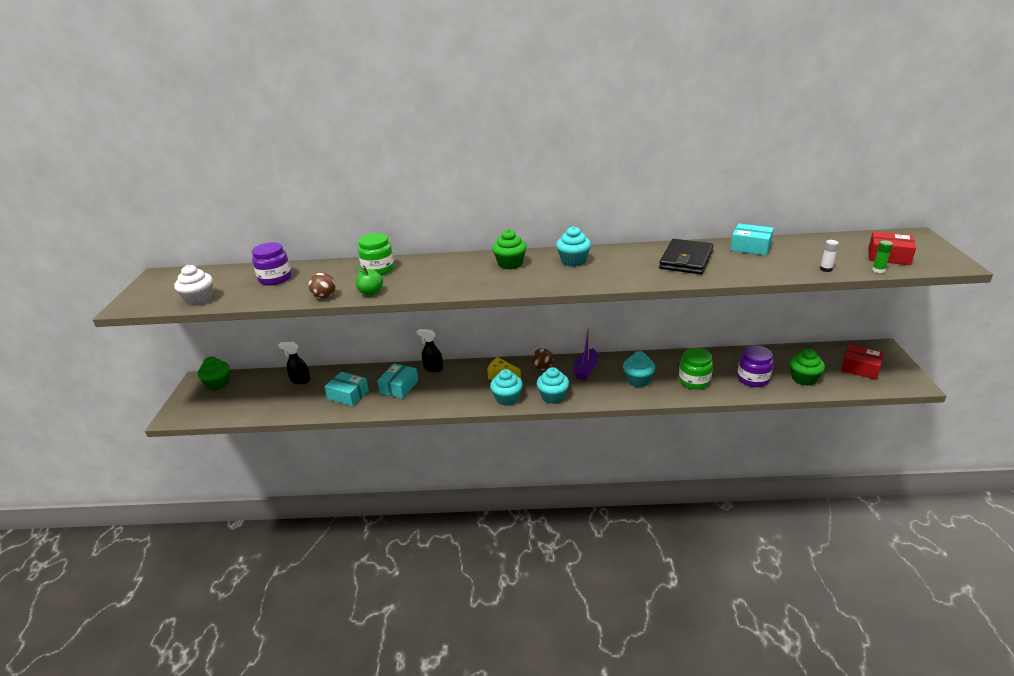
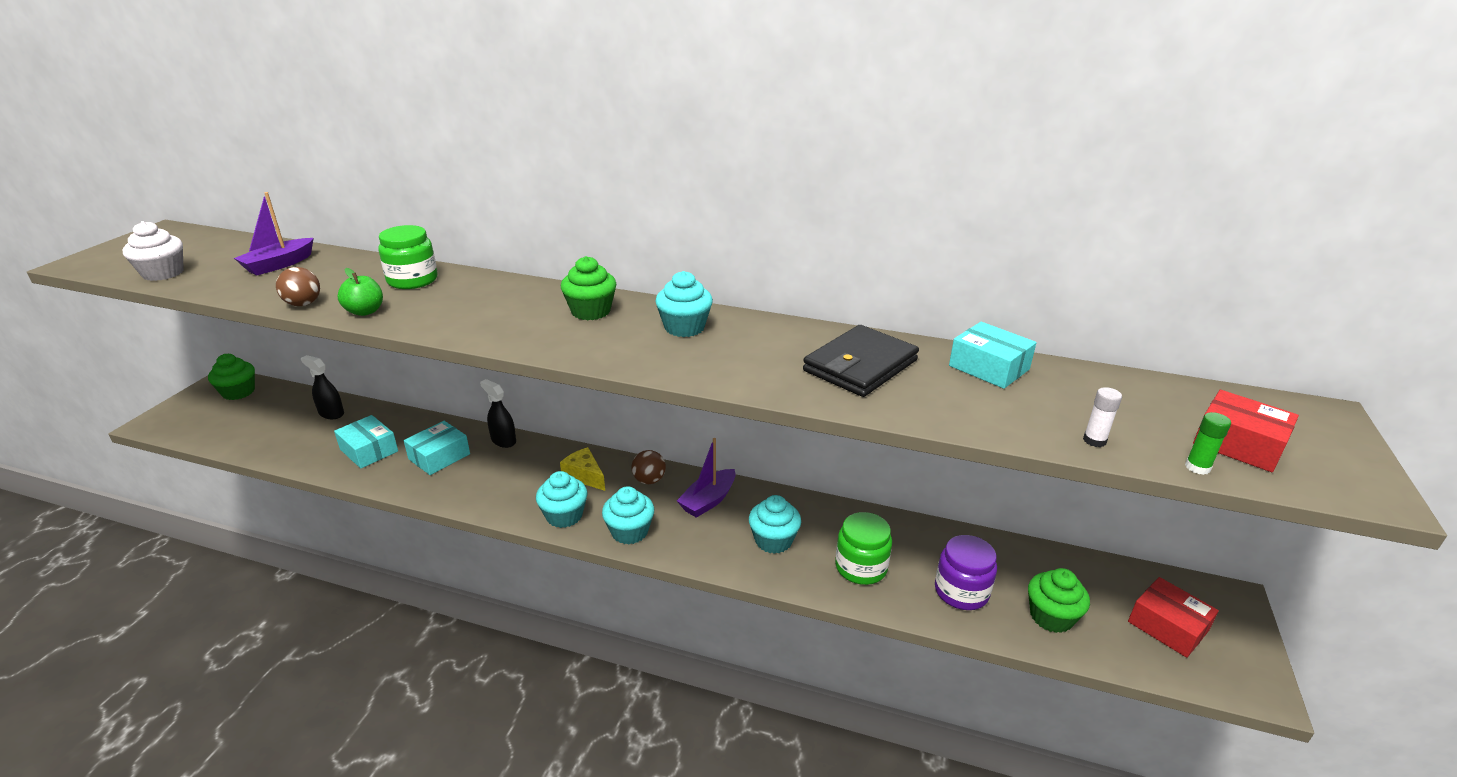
camera: 15 degrees right, 0 degrees up
purple jar [252,242,291,285] -> purple boat [234,192,313,276]

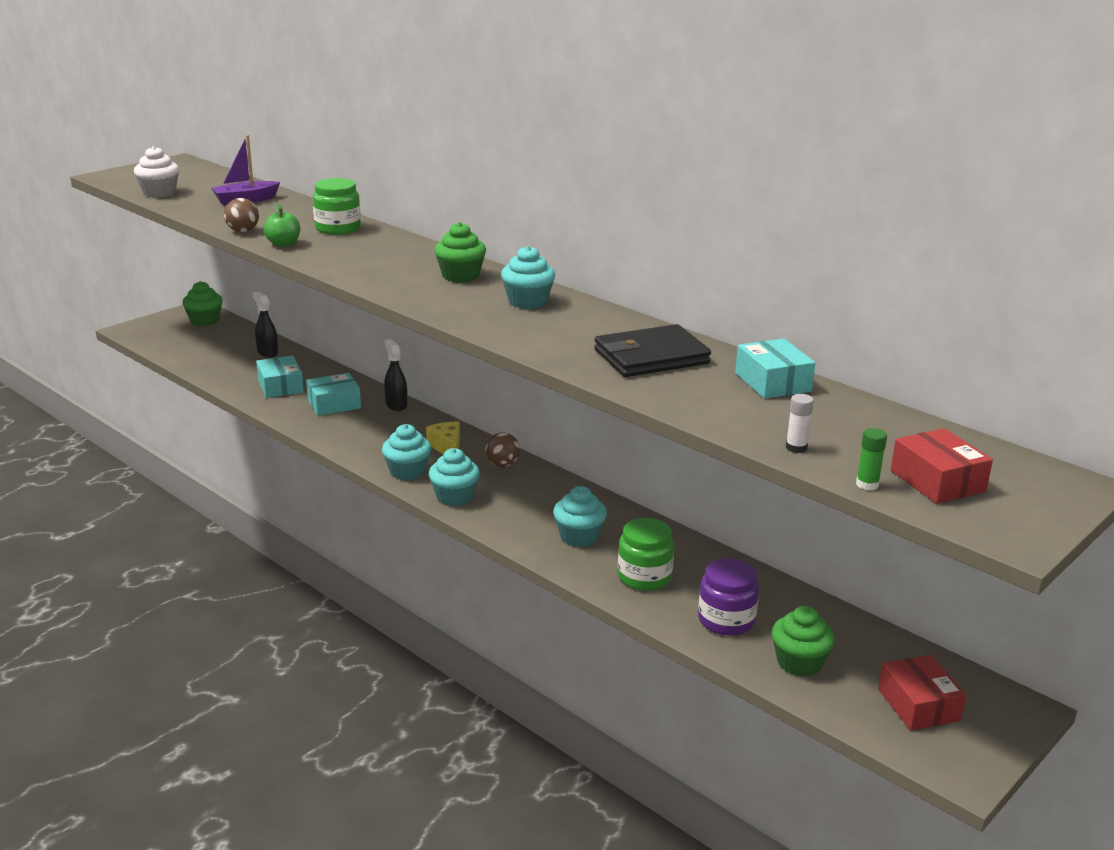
camera: 25 degrees right, 5 degrees down
purple boat [677,438,736,518] -> none

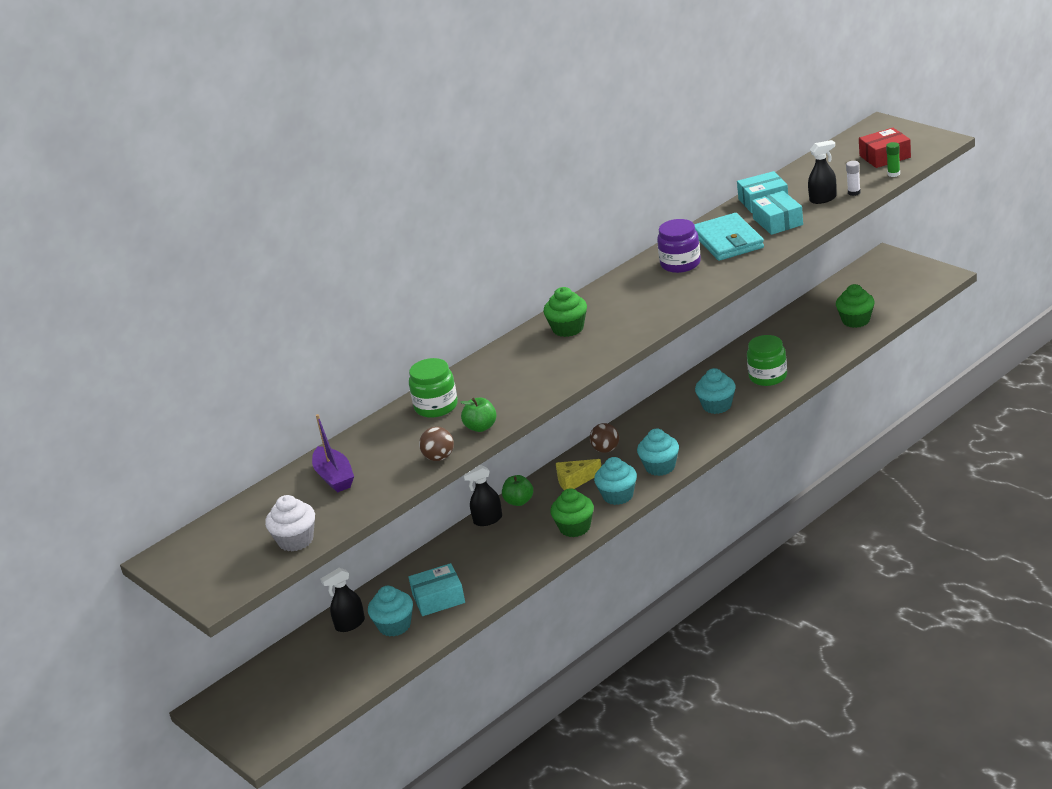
camera: 80 degrees left, 5 degrees up
green cupcake [182,281,223,326] -> green cupcake moved to [550,488,594,537]
turquoise box [306,373,361,416] -> turquoise box moved to [752,191,803,235]
turquoise cupcake [501,246,555,309] -> turquoise cupcake moved to [368,586,413,637]
black wallet [594,324,711,377] -> turquoise wallet [694,213,764,261]
purple jar [698,558,759,636] -> purple jar moved to [657,219,701,273]
red box [878,655,966,731] -> none
none -> green apple [502,475,533,506]
none -> black spray bottle [808,140,837,204]

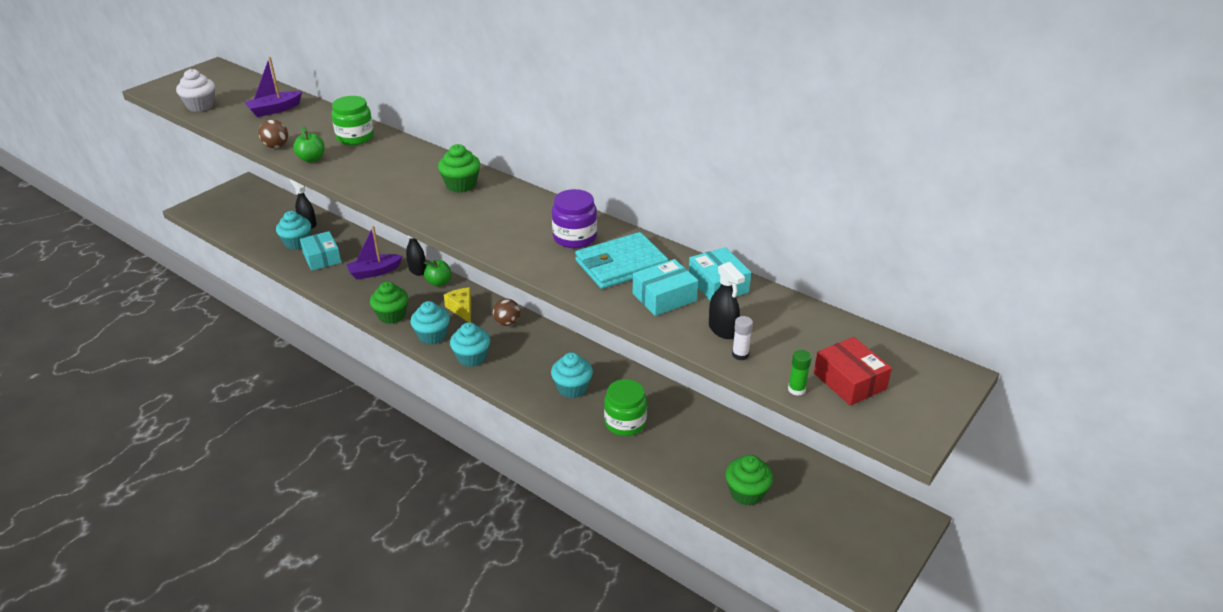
camera: 75 degrees right, 5 degrees up
none -> purple boat [346,226,402,279]

